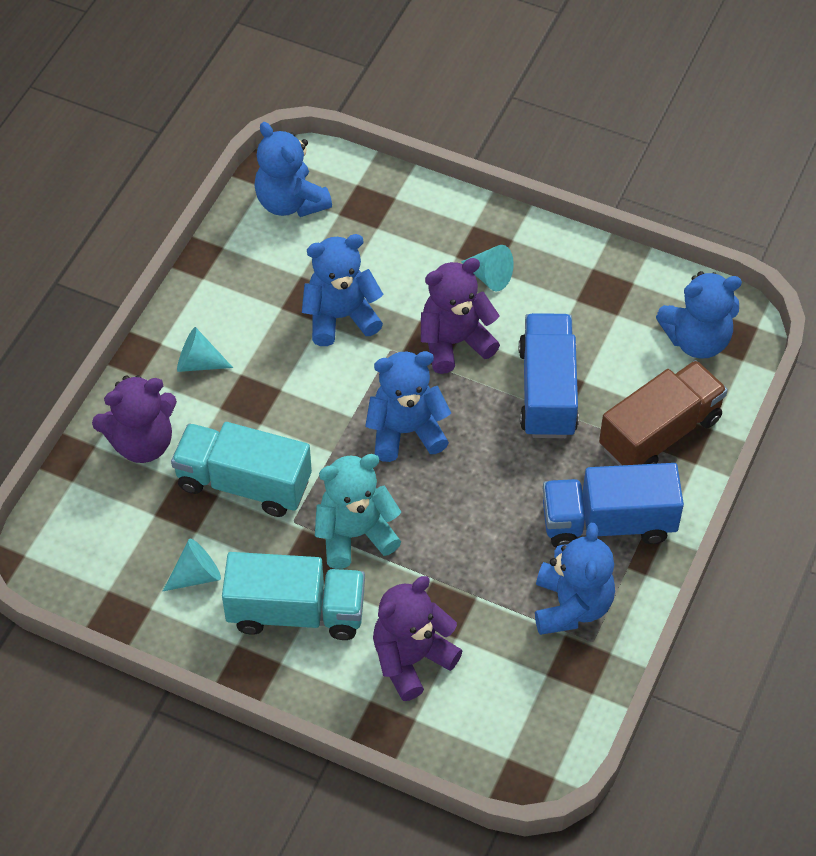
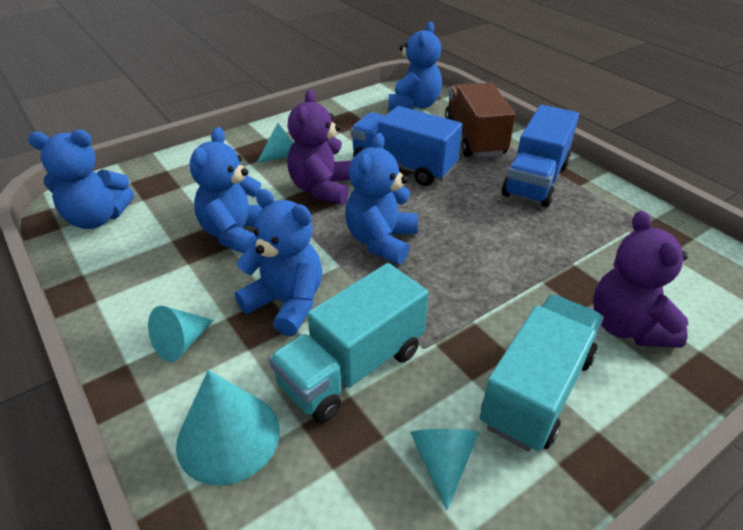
camera: 60 degrees left, 15 degrees down
purple teddy bear [92,375,177,463] -> turquoise cone [176,370,280,485]
turquoise teddy bear [315,454,401,569] -> none
blue teddy bear [535,523,615,635] -> blue teddy bear moved to [235,189,322,336]

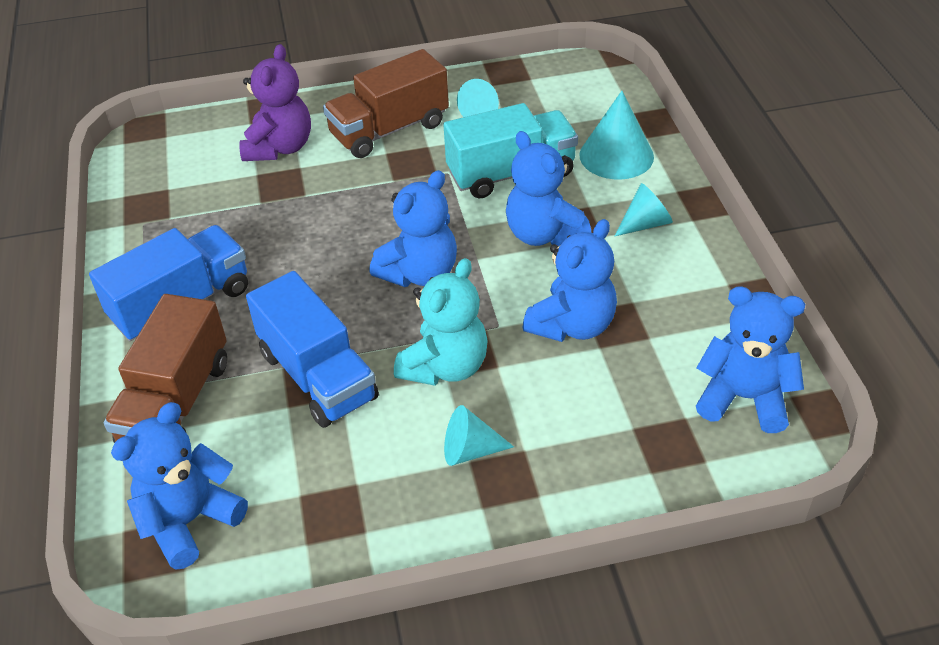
camera: 155 degrees left, 5 degrees up
purple teddy bear [287,89,351,205] -> turquoise teddy bear [394,258,488,386]
turquoise truck [480,295,604,452] -> brown truck [323,49,449,158]

